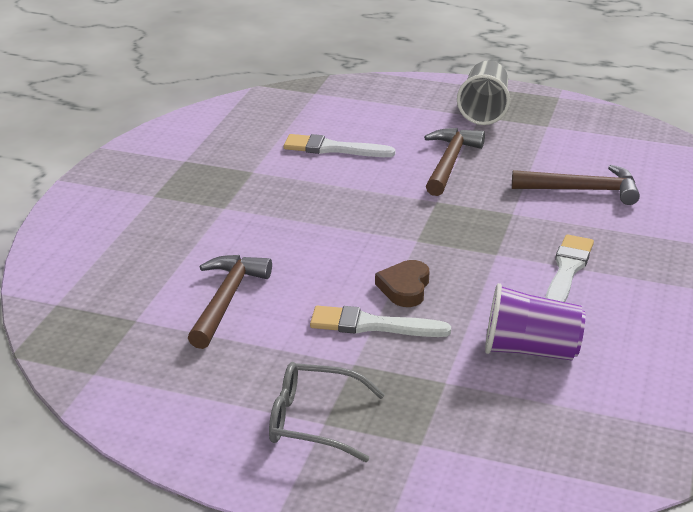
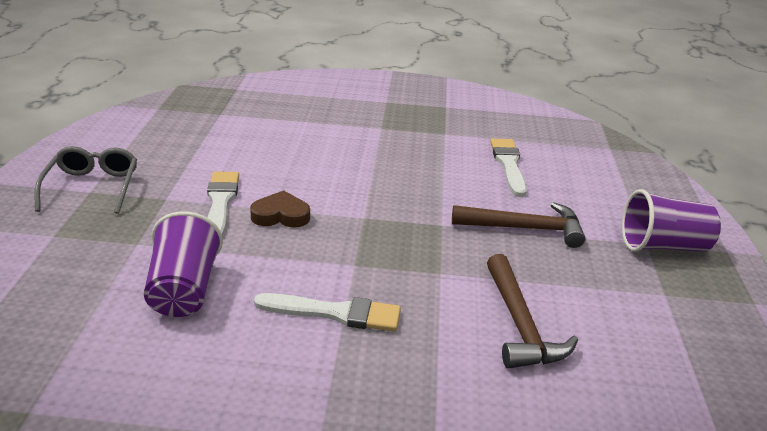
camera: 75 degrees right, 0 degrees up
brown hammer [188,255,272,349] -> none
grey cup [457,61,510,125] -> purple cup [622,189,721,252]

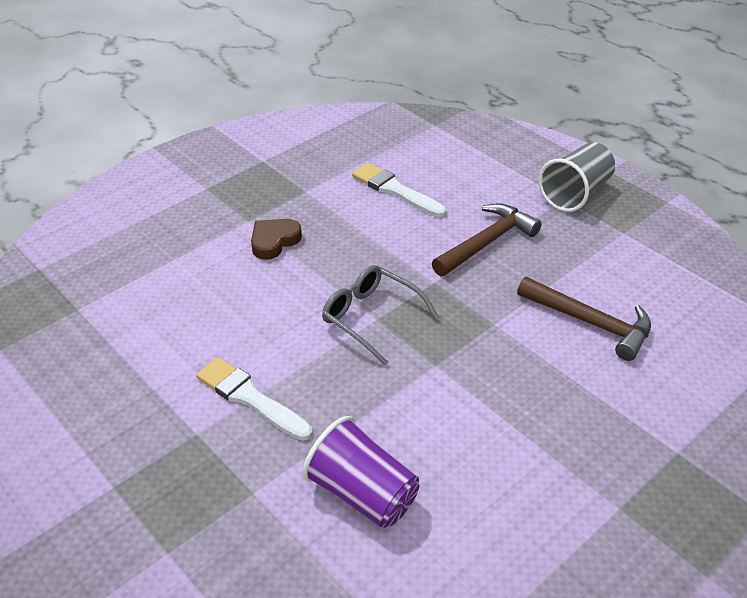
camera: 45 degrees left, 10 degrees up
grey glasses [34,146,137,214] -> grey glasses moved to [322,265,439,365]
brown heart [250,190,310,228] -> brown heart moved to [251,219,302,260]
white brush [254,293,401,331] -> none
purple cup [622,189,721,252] -> grey cup [539,142,615,212]

